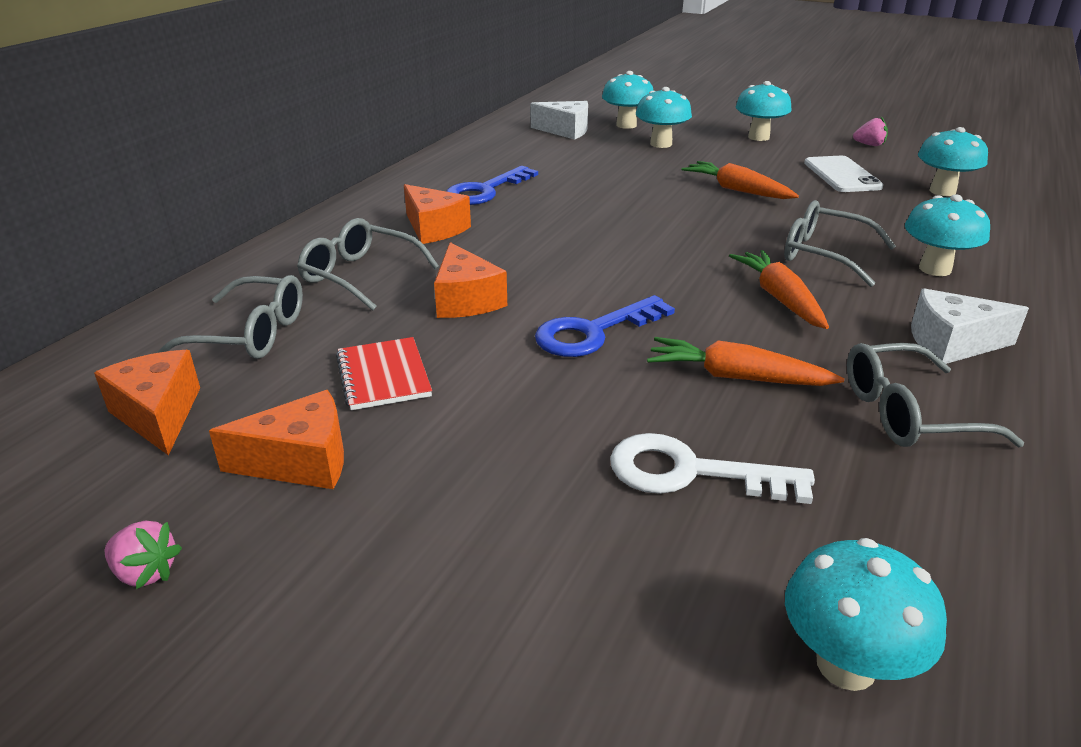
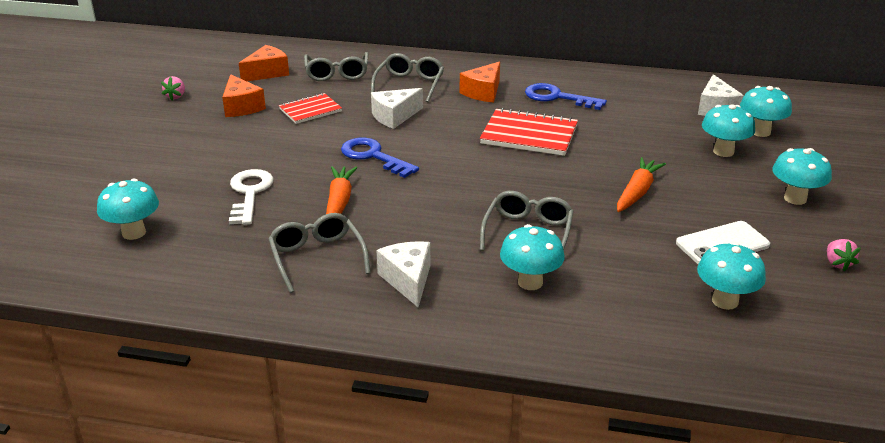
camera: 75 degrees right, 0 degrees up
orange cheese [434,242,507,318] -> white cheese [371,88,423,129]
orange carrot [729,250,829,329] -> none
none -> red notebook [480,108,578,156]

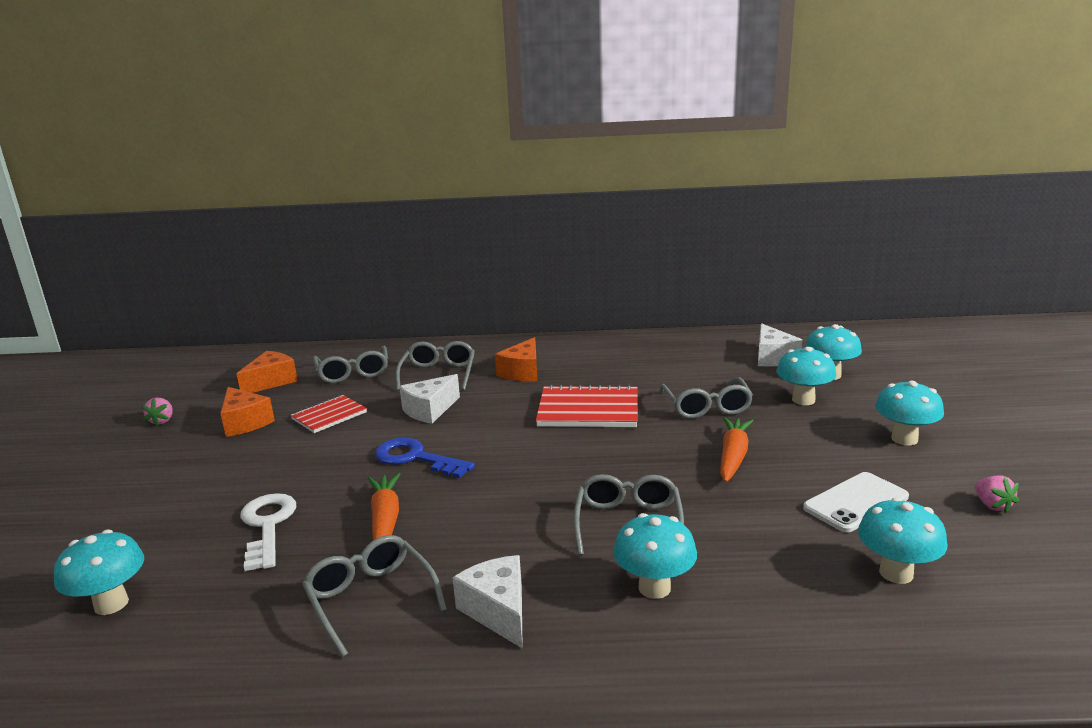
camera: 10 degrees left, 10 degrees down
blue key [525,83,607,110] -> none
none -> grey glasses [660,377,753,419]

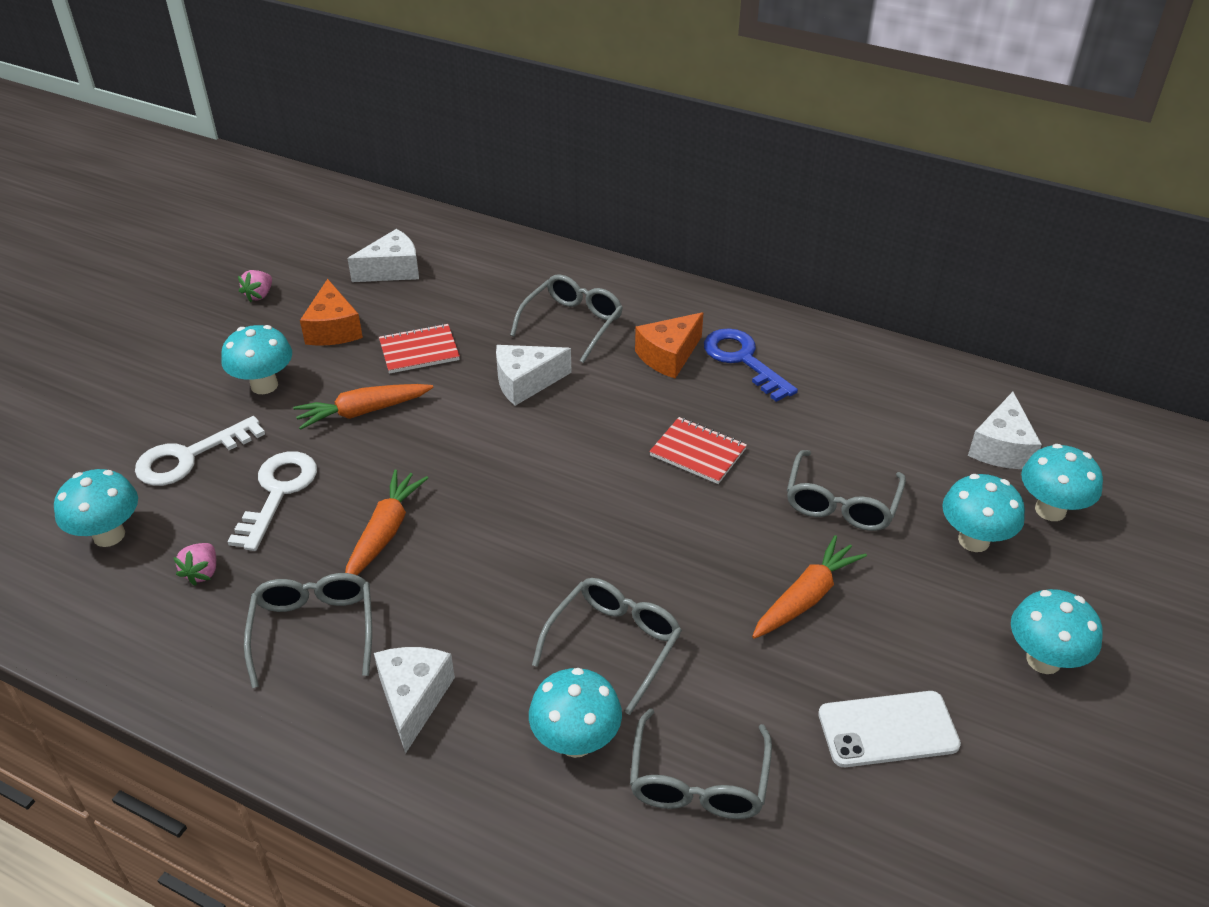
camera: 25 degrees right, 20 degrees up
orange cheese [237,351,298,393] -> white cheese [347,229,419,282]
grey glasses [313,346,388,383] -> grey glasses moved to [630,708,772,819]
blue key [375,438,475,478] -> blue key moved to [704,328,798,402]
red notebook [536,384,638,427] -> red notebook [649,417,747,484], size x0.63
turquoise mushroom [858,497,947,584] -> turquoise mushroom moved to [221,325,292,394]
pink strawberry [975,475,1019,514] -> pink strawberry moved to [173,543,216,586]
none -> white key [135,416,265,486]
none -> orange carrot [293,384,433,430]

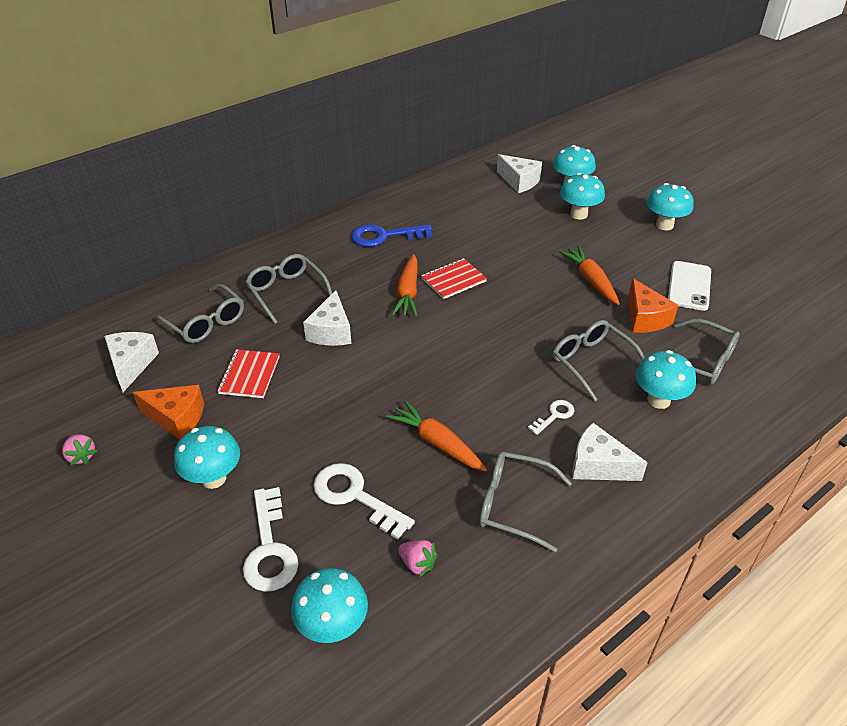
camera: 65 degrees left, 0 degrees up
orange carrot [293,384,433,430] -> orange carrot moved to [392,254,418,316]
orange cheese [635,312,703,378] -> orange cheese moved to [628,278,678,333]
grey glasses [787,450,906,531] -> grey glasses moved to [155,284,244,343]
none -> white key [528,400,574,435]

